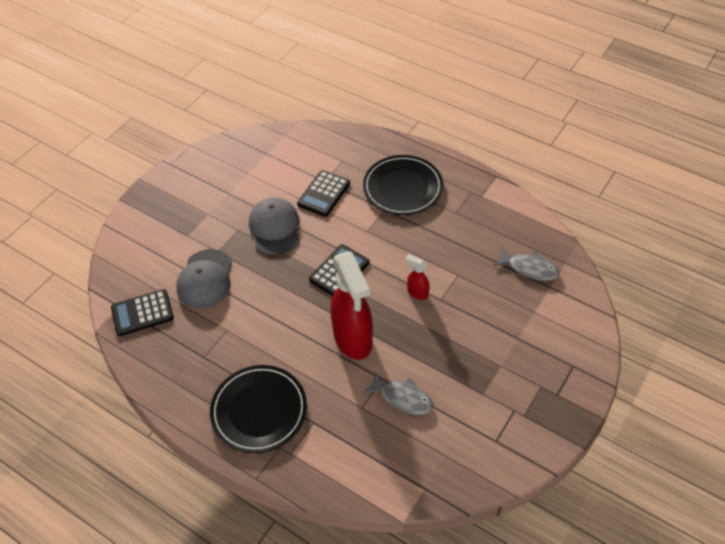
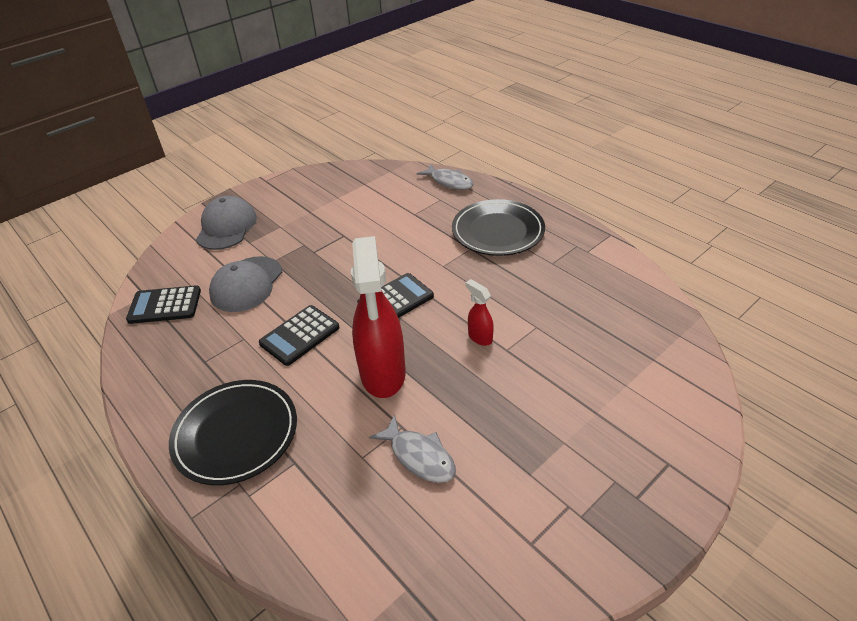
camera: 15 degrees right, 10 degrees down
grey cap [249,197,299,255] -> grey cap moved to [196,196,257,250]
black calculator [297,170,350,217] -> black calculator moved to [259,305,340,366]
grey fish [494,247,559,281] -> grey fish moved to [416,164,474,190]

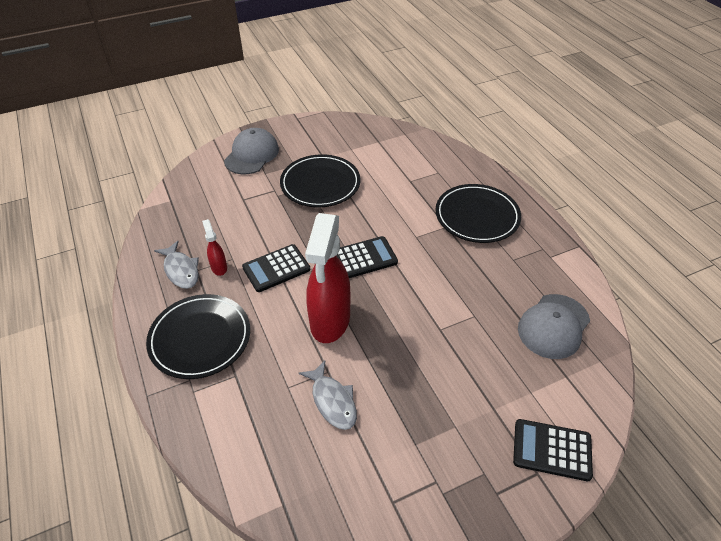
camera: 15 degrees right, 5 degrees up
black calculator [126,285,201,324] -> black calculator moved to [513,419,593,481]
grey cap [209,256,283,312] -> grey cap moved to [518,294,590,359]
grey fish [416,164,474,190] -> grey fish moved to [154,241,199,289]
red spray bottle [465,279,494,346] -> red spray bottle moved to [202,219,227,276]
none -> black plate [280,154,360,207]

